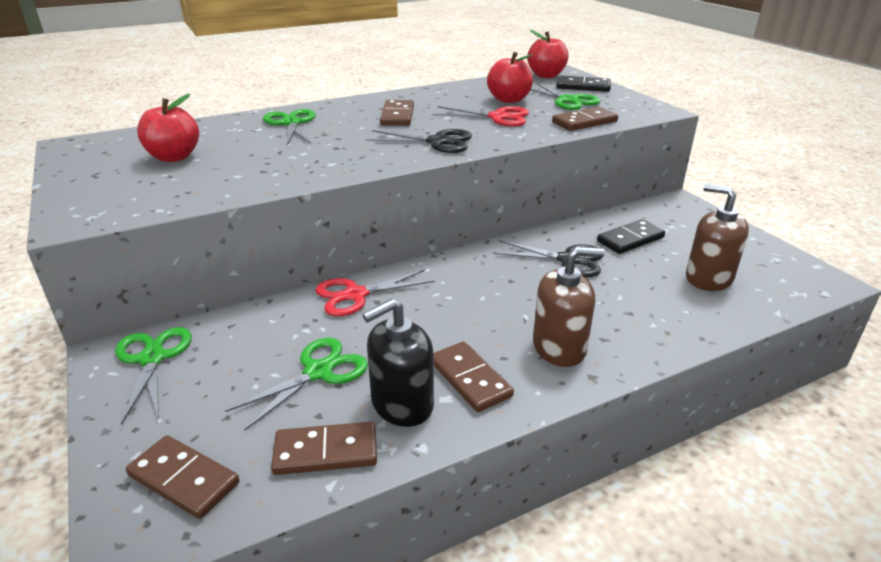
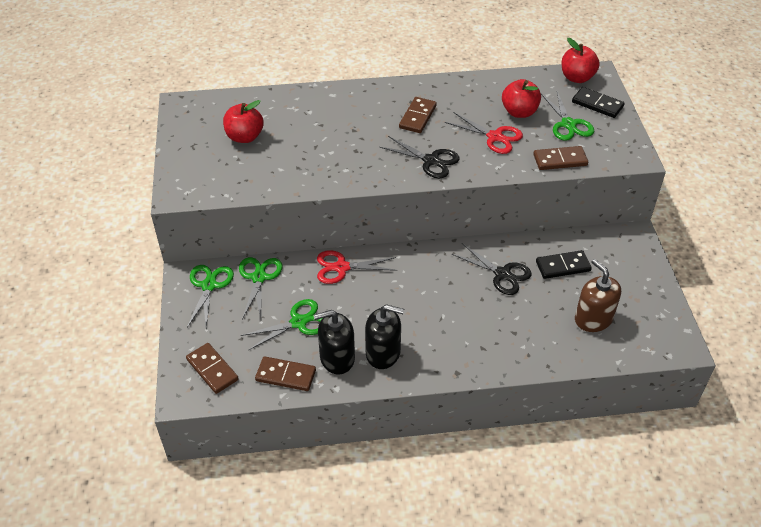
camera: 20 degrees right, 15 degrees up
green scissors [263,109,316,145] -> green scissors moved to [239,257,283,319]
brown domino [434,341,514,412] -> black soap dispenser [365,304,404,369]
brown soap dispenser [533,247,605,367] -> none

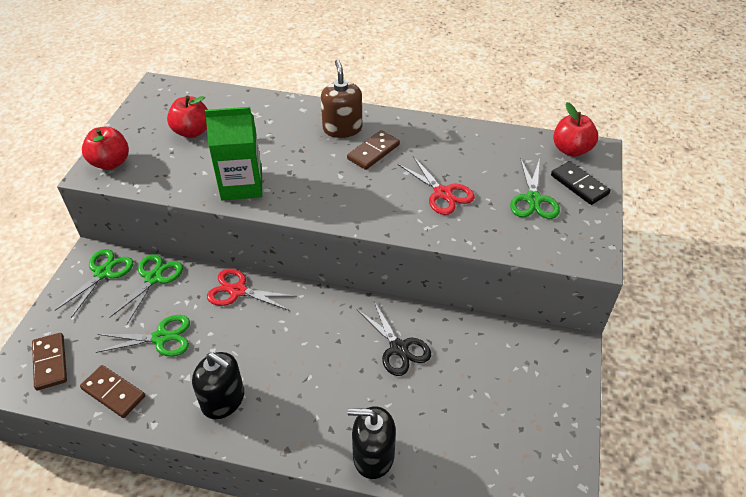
camera: 20 degrees right, 0 degrees up
black soap dispenser [313,310,355,375] -> black soap dispenser moved to [348,406,396,479]
black scissors [379,136,459,178] -> none
red apple [502,79,541,118] -> red apple moved to [82,127,129,170]
brown domino [533,146,588,170] -> none
black domino [536,250,592,279] -> none
brown soap dispenser [575,259,621,332] -> brown soap dispenser moved to [321,59,362,138]
none -> green carton [205,107,262,200]

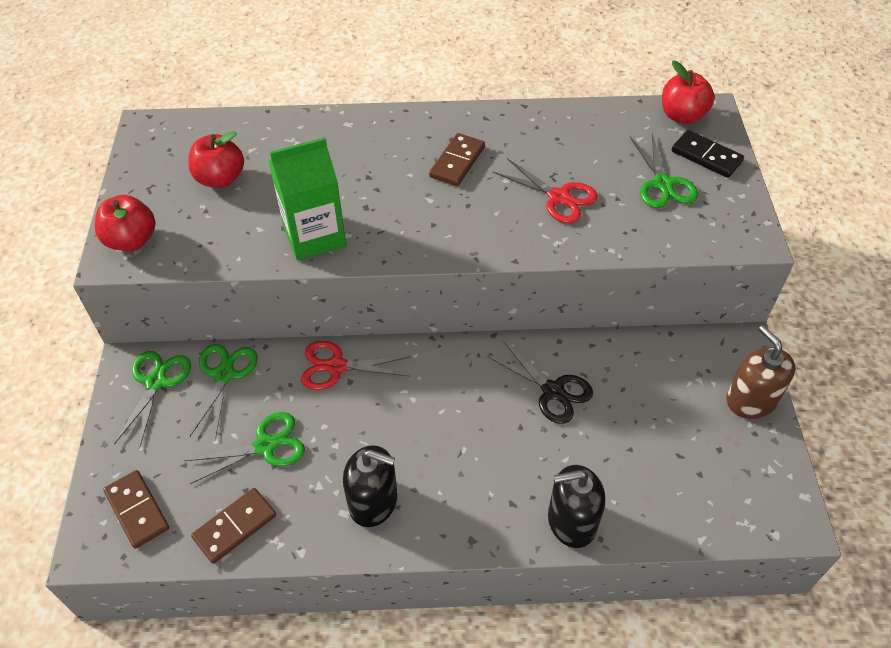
camera: 15 degrees left, 5 degrees up
brown domino [80,365,145,418] -> brown domino turned 60 degrees counterclockwise [191,488,276,564]
brown soap dispenser [321,59,362,138] -> brown soap dispenser moved to [726,325,795,419]

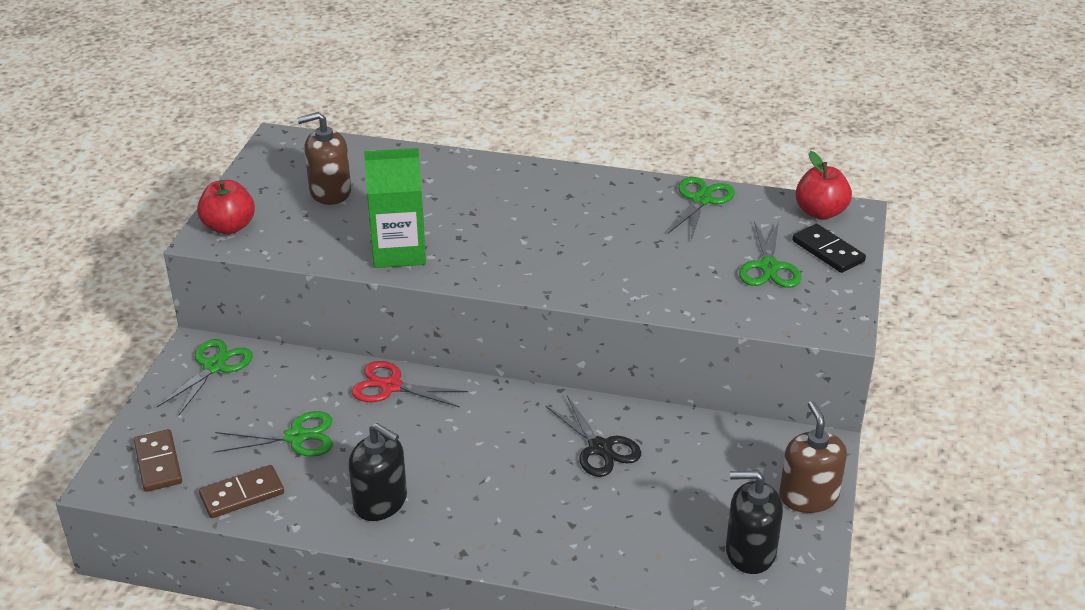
camera: 15 degrees right, 15 degrees down
red apple [188,131,244,188] -> brown soap dispenser [297,112,351,205]
green scissors [190,344,258,440] -> green scissors moved to [668,177,735,240]
brown domino [429,133,485,186] -> none
red scissors [493,158,598,223] -> none
black soap dispenser [548,465,605,548] -> black soap dispenser moved to [726,470,783,574]

